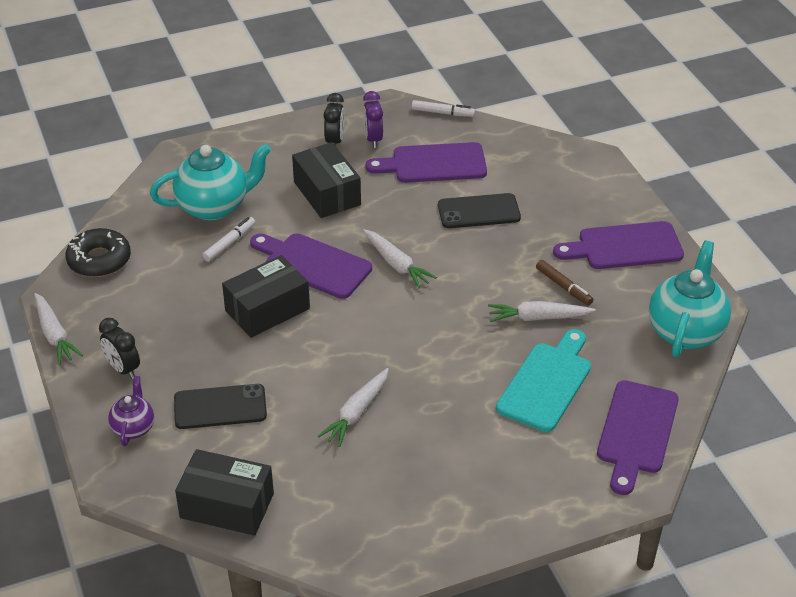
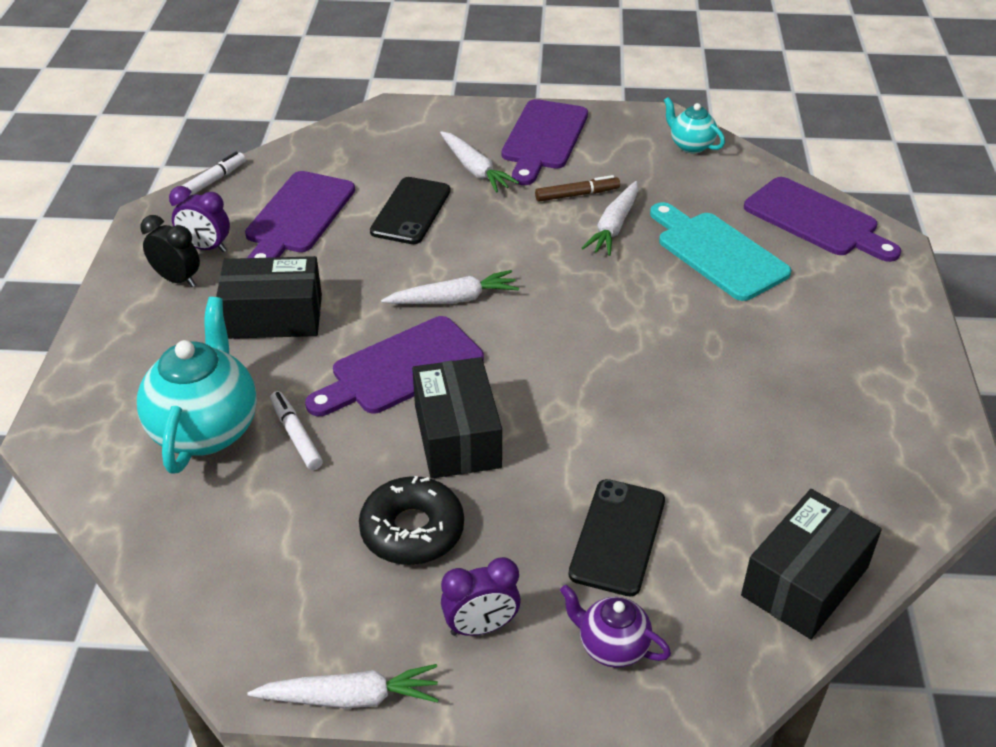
camera: 65 degrees left, 0 degrees up
black donut [66,228,131,277] -> black donut moved to [359,476,464,565]
black clock [99,318,140,379] -> purple clock [441,557,521,636]
white carrot [318,368,389,447] -> white carrot moved to [440,131,519,193]
turquoise teapot [649,241,731,357] -> turquoise teapot [664,97,725,153], size x0.53

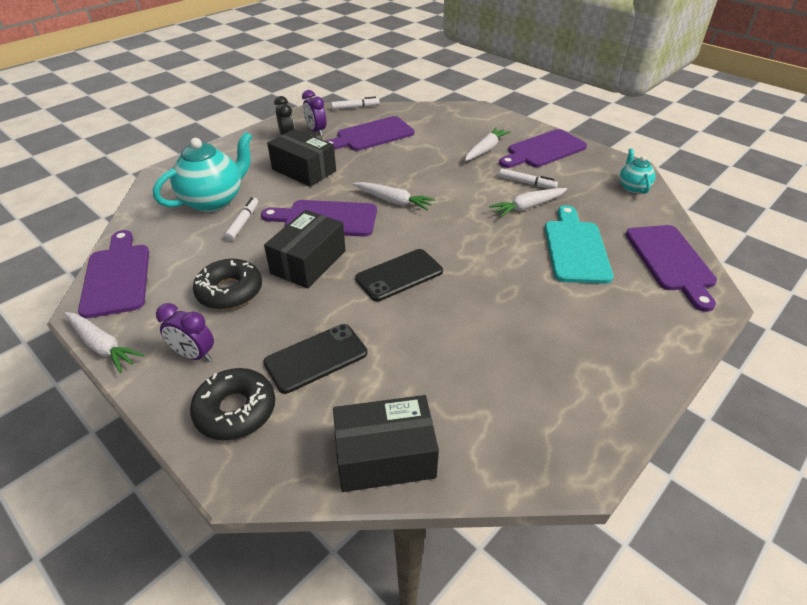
camera: 40 degrees right, 0 degrees up
black phone [370,177,450,244] -> black phone moved to [355,249,443,301]
white carrot [440,131,519,193] -> white carrot turned 150 degrees counterclockwise [464,127,511,161]
brown marker [535,175,620,202] -> white marker [499,168,558,189]
purple teapot [560,585,671,668] -> black donut [190,368,275,440]
none -> purple cutting board [78,230,149,318]

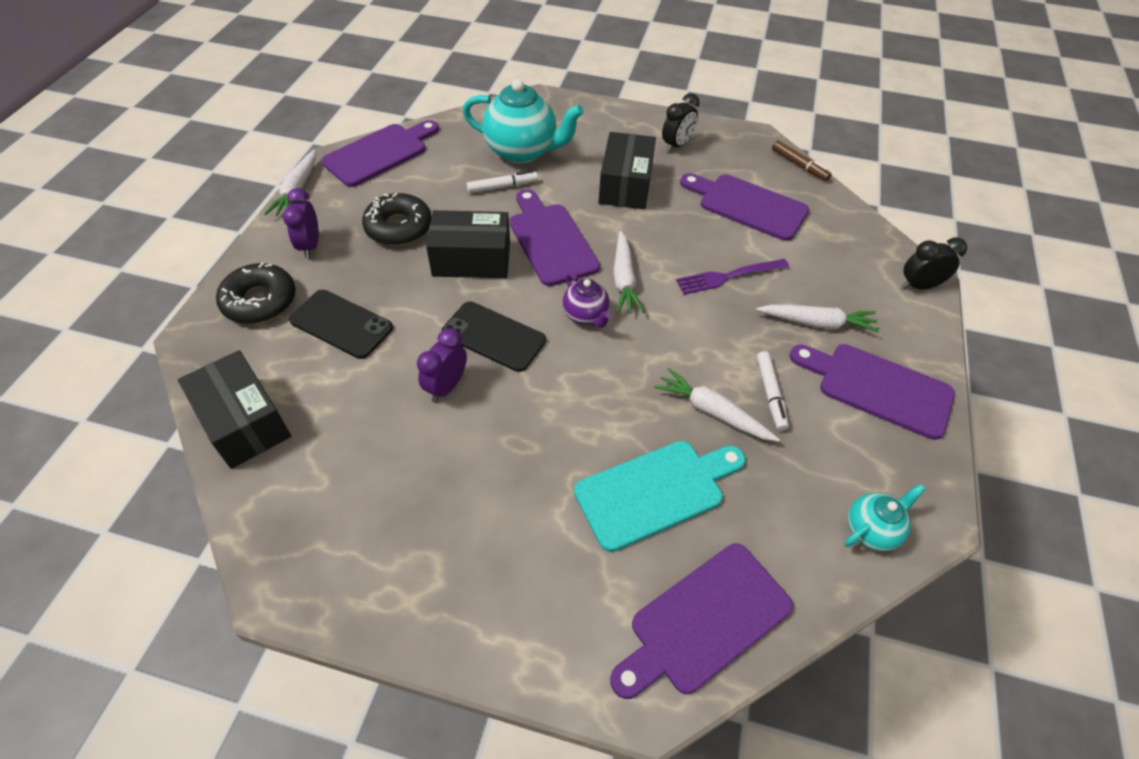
camera: 60 degrees right, 10 degrees up
purple clock [302,90,326,136] -> purple clock moved to [417,328,467,402]
white marker [331,97,380,110] -> brown marker [772,140,832,181]
none -> purple teapot [562,273,611,328]
none -> purple fork [676,259,789,295]
none -> black clock [902,237,967,290]

